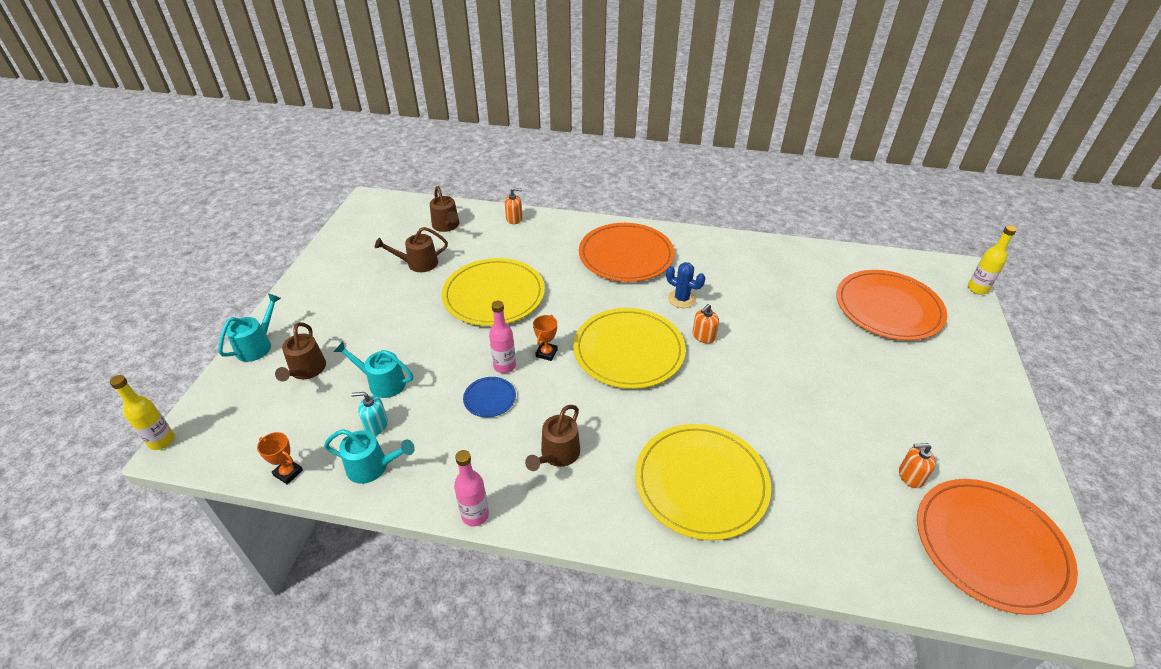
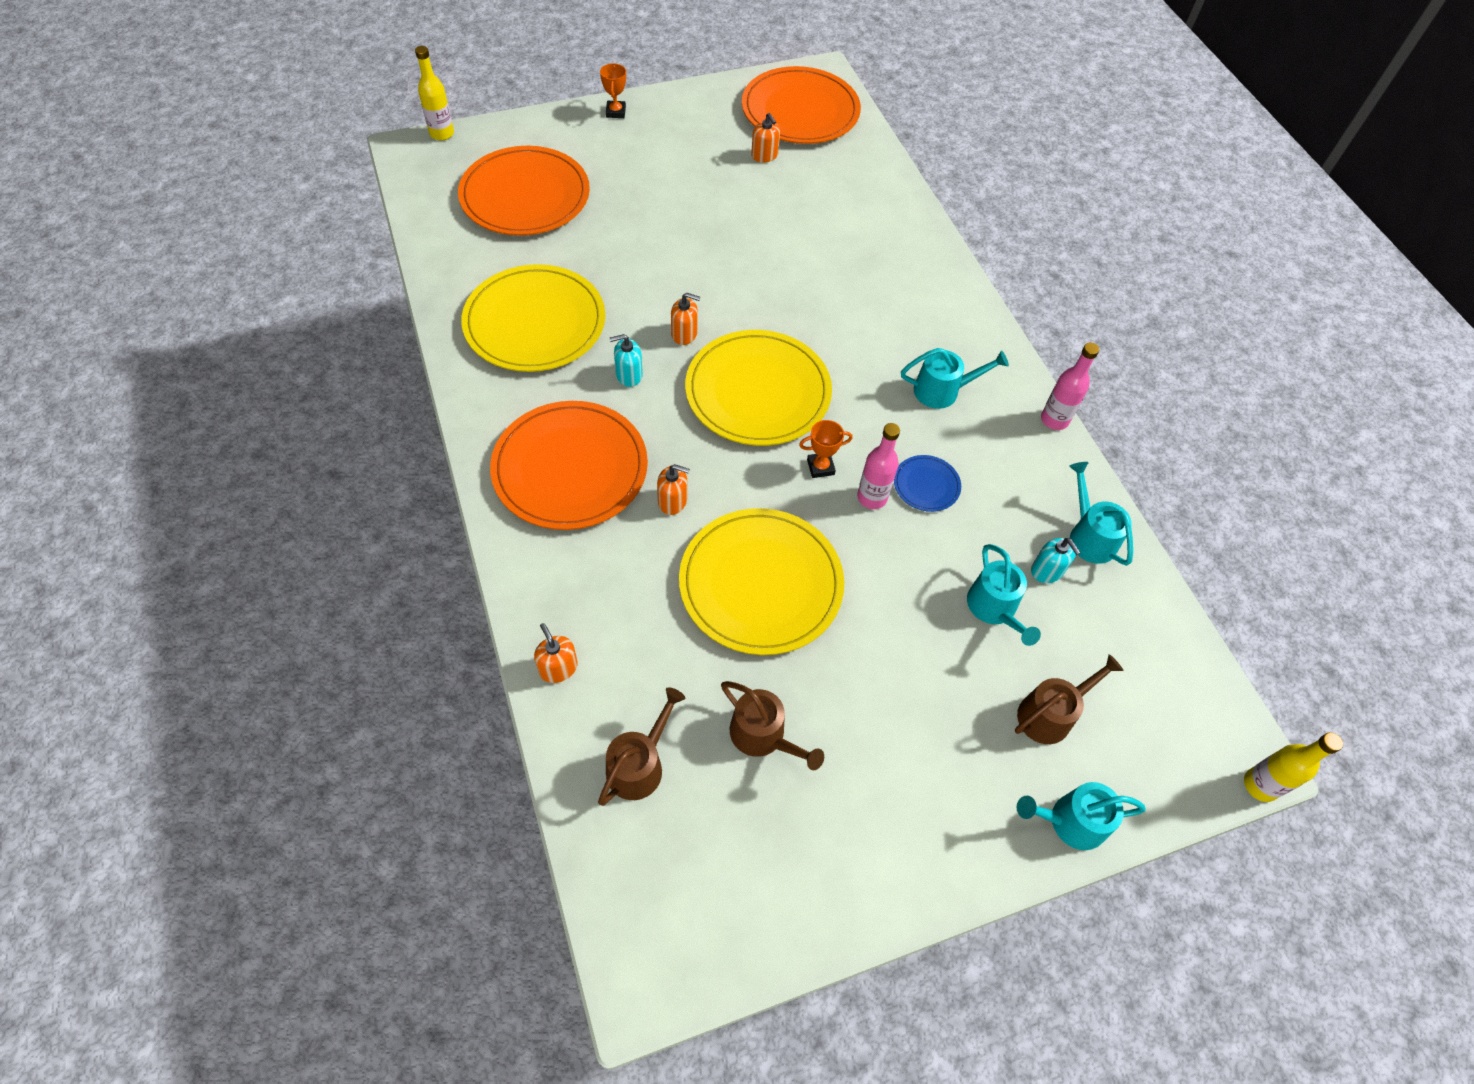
camera: 125 degrees left, 15 degrees up
orange trophy [257,432,303,485] -> orange trophy moved to [600,63,626,118]
brown watering can [525,405,580,471] -> turquoise watering can [901,348,1009,409]
yellow plate [635,424,771,540] -> yellow plate moved to [461,264,605,372]
blue cactus [666,262,705,308] -> turquoise soap dispenser [610,334,643,387]
none -> orange soap dispenser [657,464,690,515]

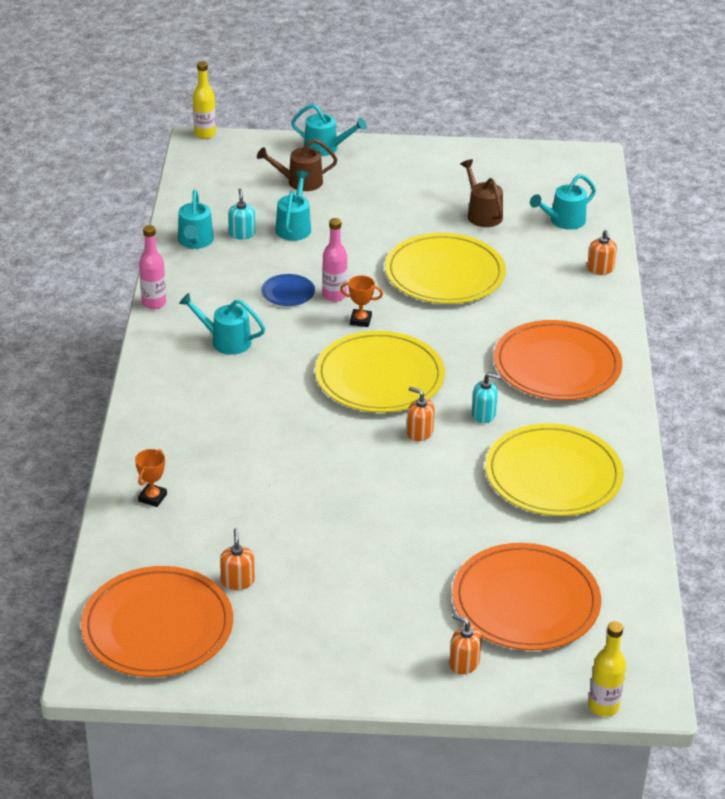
camera: 155 degrees left, 20 degrees down
brown watering can [598,687,685,806] -> turquoise watering can [530,174,596,230]
orange trophy [600,63,626,118] -> orange trophy moved to [135,449,167,507]
orange soap dispenser [657,464,690,515] -> orange soap dispenser moved to [449,614,482,674]

